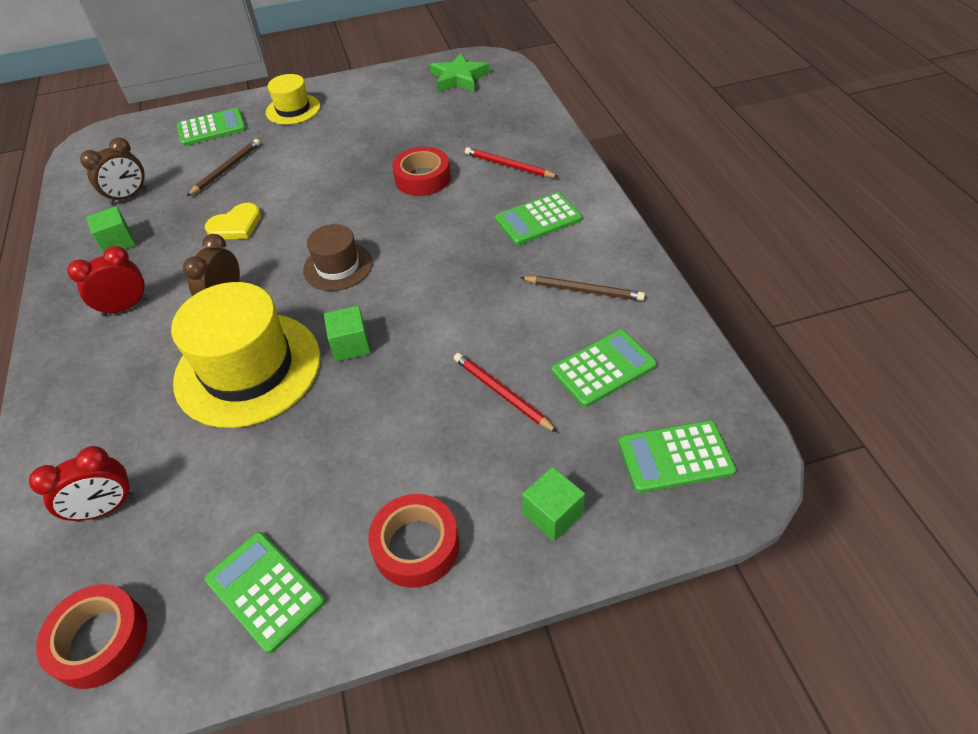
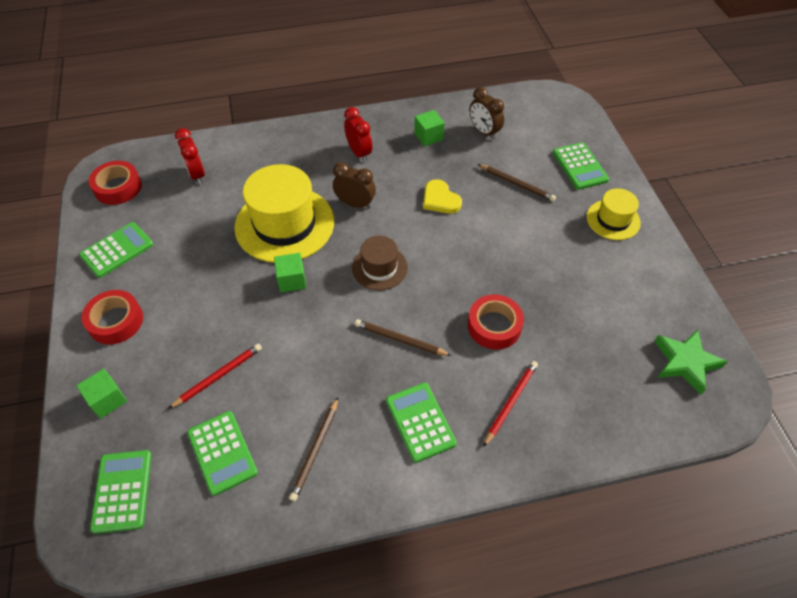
camera: 90 degrees right, 5 degrees up
none -> brown pencil [355,319,452,356]

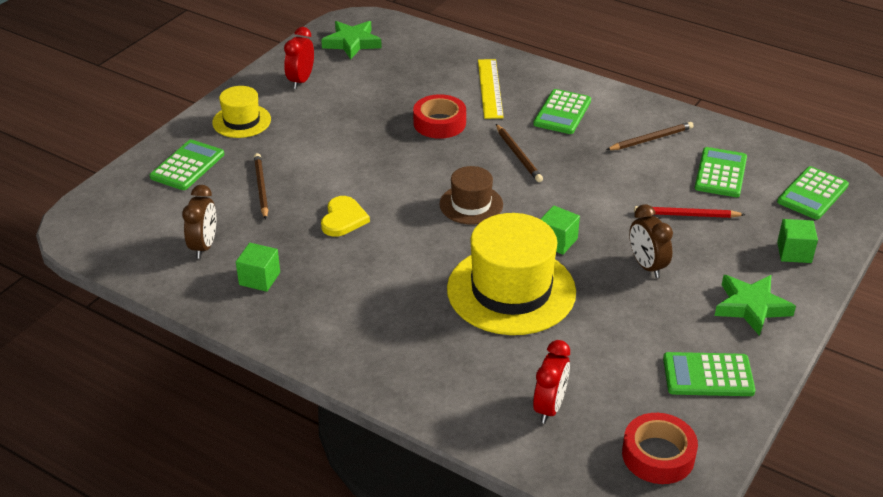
camera: 135 degrees left, 15 degrees down
red tape [81,290,143,345] -> green star [714,275,796,336]
brown clock [333,162,376,209] -> brown clock moved to [629,204,673,278]
red clock [344,107,372,162] -> red clock moved to [284,27,314,89]
red pencil [483,361,538,447] -> yellow ruler [478,59,504,119]

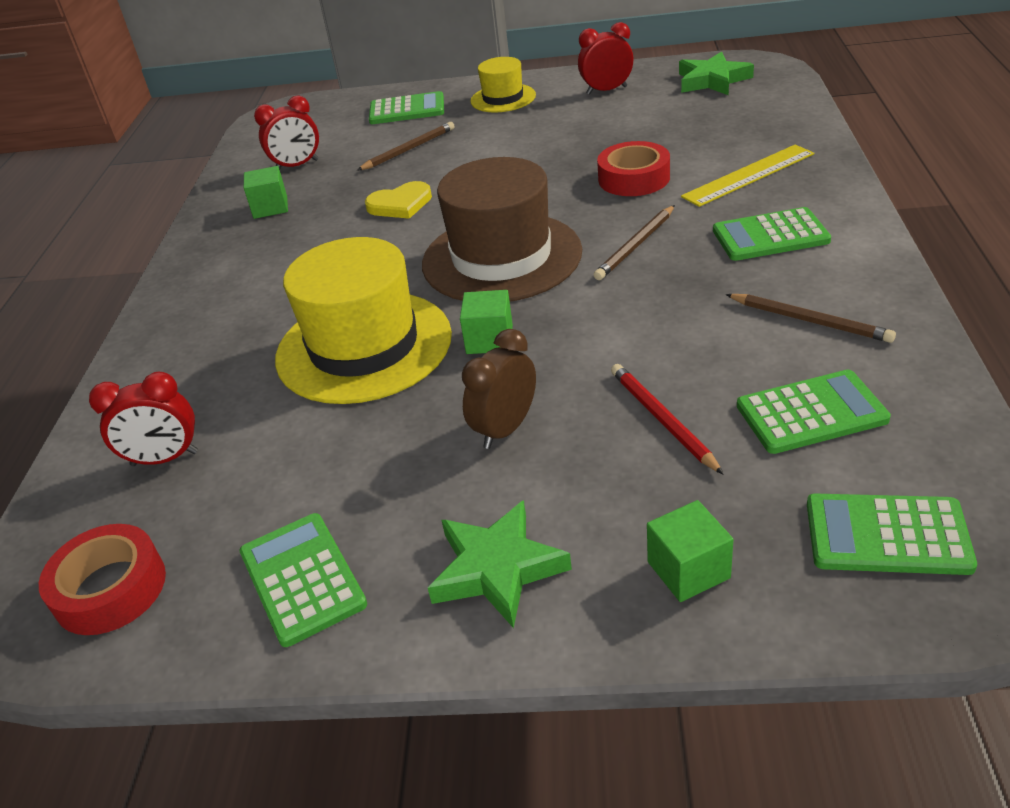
camera: 65 degrees right, 0 degrees up
brown clock [182,185,216,259] -> red clock [254,95,319,170]
brown hat [439,166,503,225] -> brown hat [422,157,582,302], size x1.86

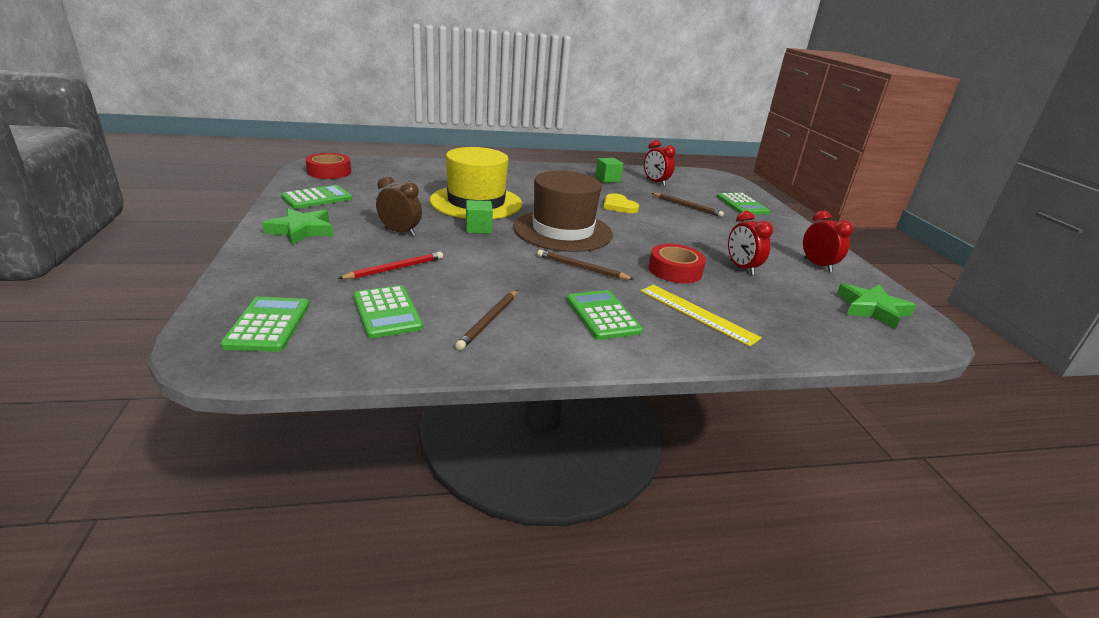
camera: 70 degrees right, 10 degrees down
red clock [89,371,198,466] -> red clock moved to [728,211,773,275]
yellow hat [470,57,536,112] -> none
green cube [647,500,734,602] -> none

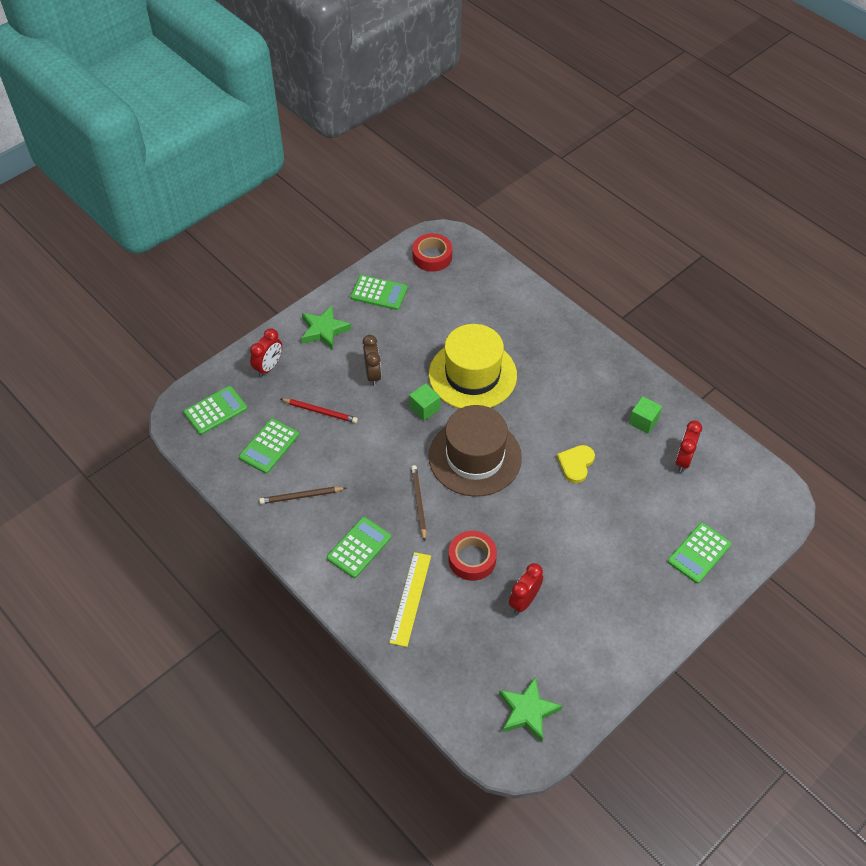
camera: 60 degrees right, 25 degrees up
brown pencil [652,193,724,217] -> none
red clock [803,210,853,272] -> red clock moved to [250,328,282,377]

